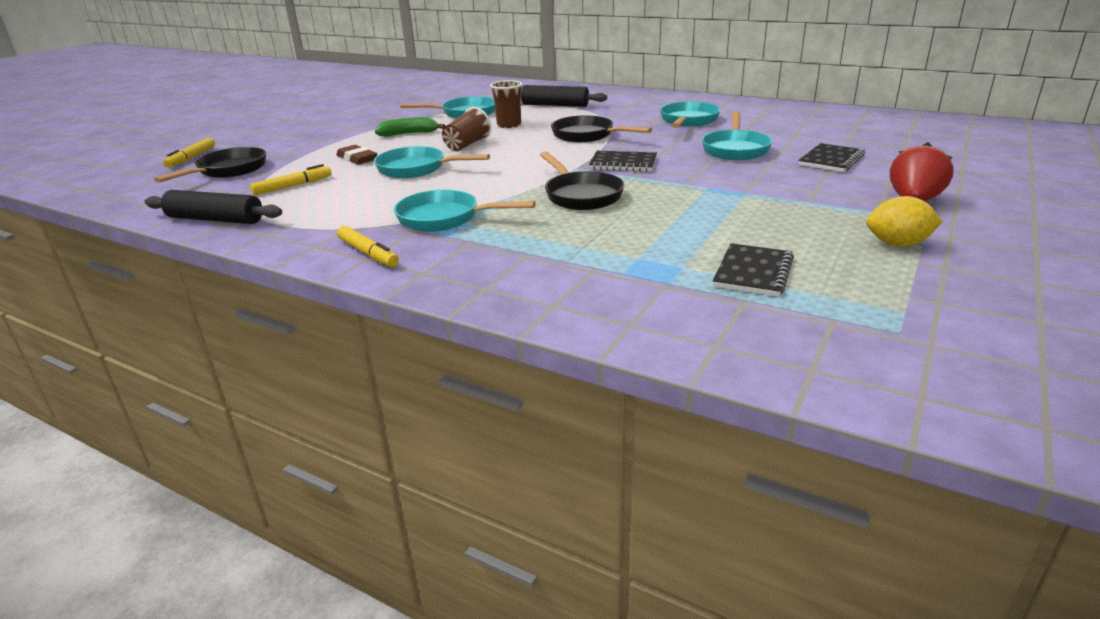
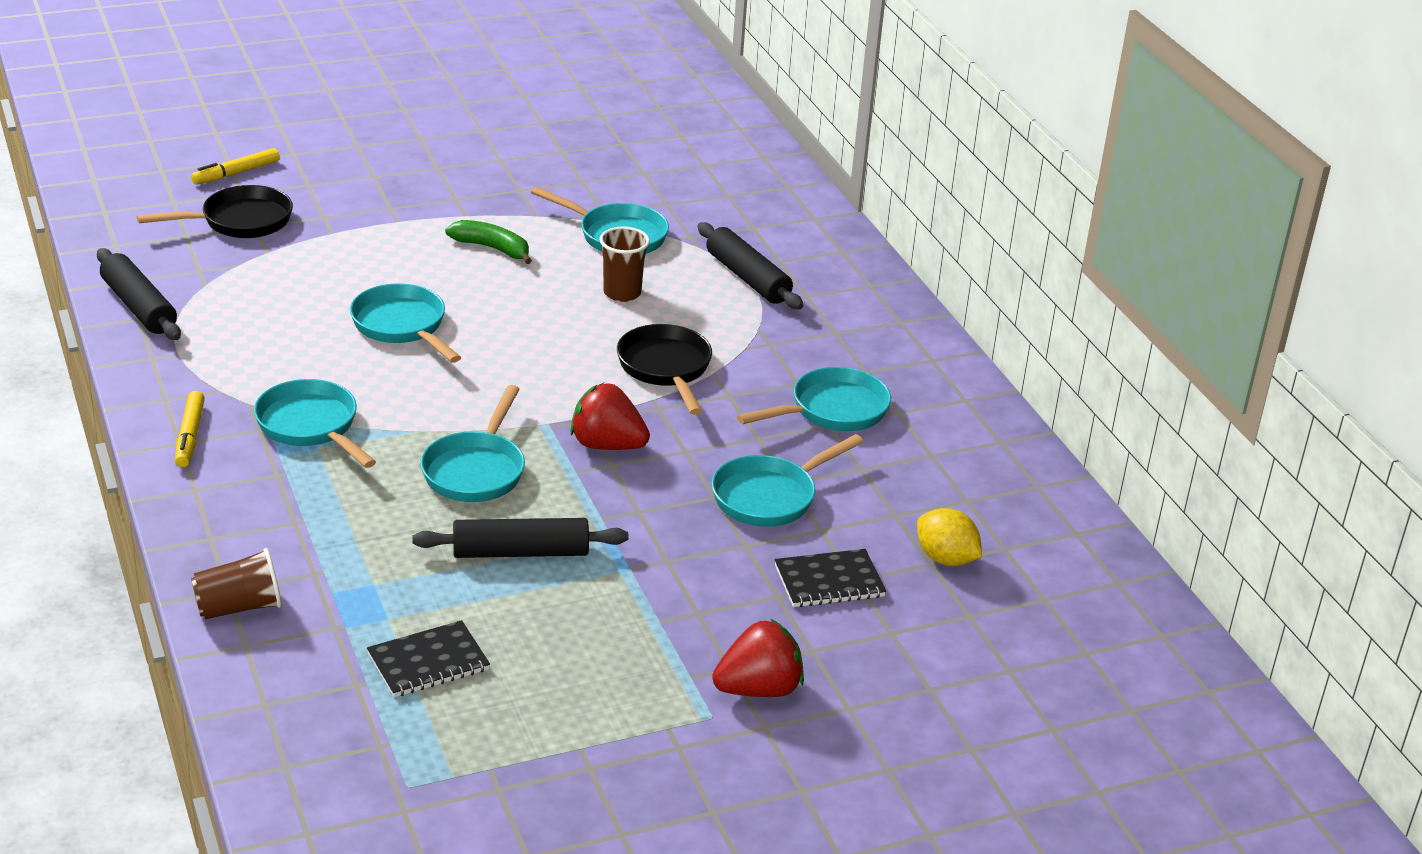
camera: 35 degrees right, 5 degrees up
yellow marker [250,164,332,195] -> none
brown eraser [336,145,377,164] -> none
brown cup [442,107,491,151] -> brown cup moved to [191,548,282,619]
black pan [540,152,624,210] -> turquoise pan [420,385,525,502]
black notebook [589,151,657,172] -> red strawberry [570,383,650,450]
yellow lemon [866,196,943,247] -> yellow lemon moved to [917,508,982,566]
none -> black rolling pin [412,518,628,558]

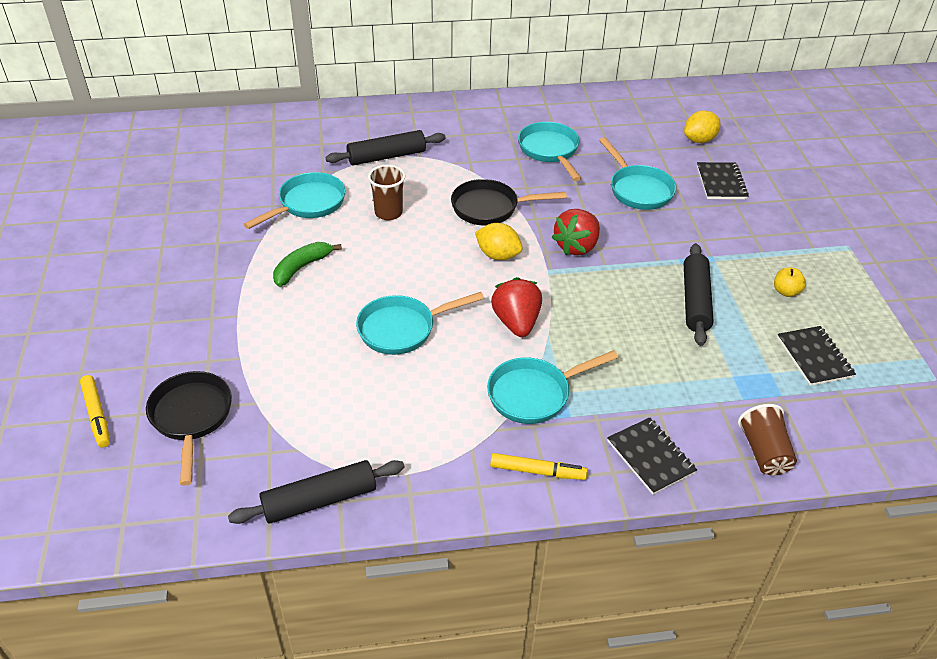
camera: 75 degrees left, 10 degrees up
turquoise pan [420,385,525,502] -> none
red strawberry [712,619,804,697] -> red strawberry moved to [491,277,542,337]
none -> yellow lemon [475,223,523,260]
none -> black notebook [607,417,697,495]
none -> yellow apple [774,267,806,297]

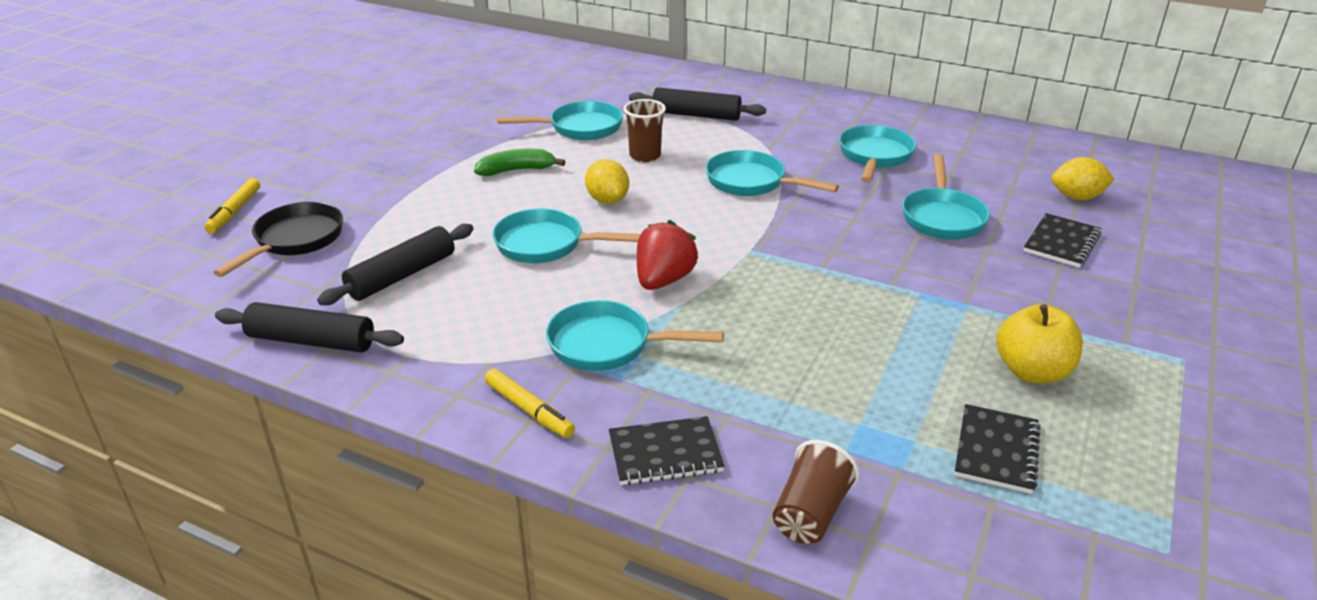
camera: 35 degrees right, 10 degrees down
black pan [451,179,567,226] -> turquoise pan [706,150,839,196]
yellow lemon [475,223,523,260] -> yellow lemon moved to [585,159,629,204]
red strawberry [552,209,600,255] -> none
black notebook [607,417,697,495] -> black notebook turned 75 degrees clockwise [609,416,724,485]
black rolling pin [684,243,714,346] -> black rolling pin moved to [317,224,474,305]
yellow apple [774,267,806,297] -> yellow apple [996,304,1083,384], size x1.81

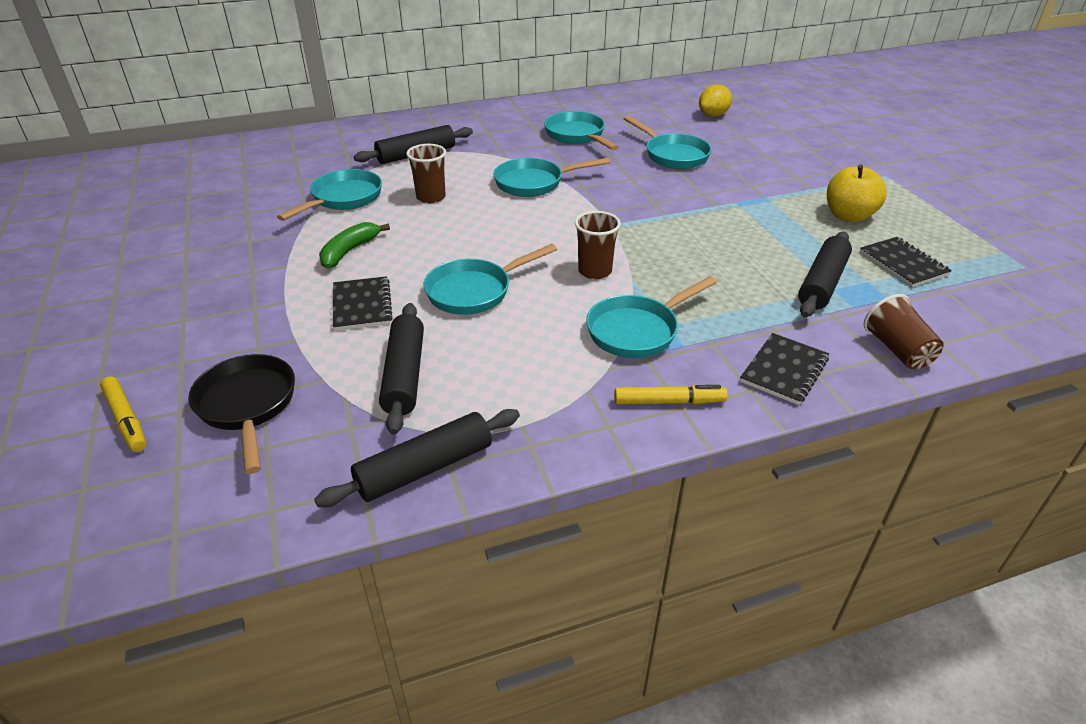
camera: 45 degrees left, 5 degrees up
yellow lemon [585,159,629,204] -> none
red strawberry [637,220,699,290] -> brown cup [575,211,621,279]
black notebook [1024,213,1101,268] -> black notebook moved to [333,276,393,331]
none -> black rolling pin [798,232,852,317]

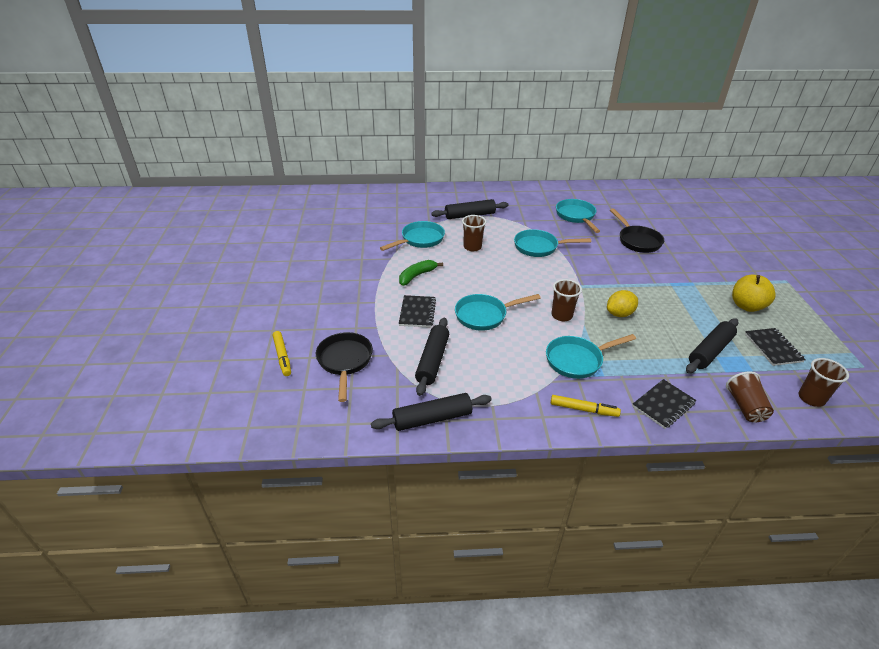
camera: 15 degrees right, 0 degrees up
turquoise pan [624,116,712,169] -> black pan [610,208,664,253]
yellow lemon [699,84,732,117] -> yellow lemon moved to [607,290,638,317]
none -> brown cup [798,358,849,407]

